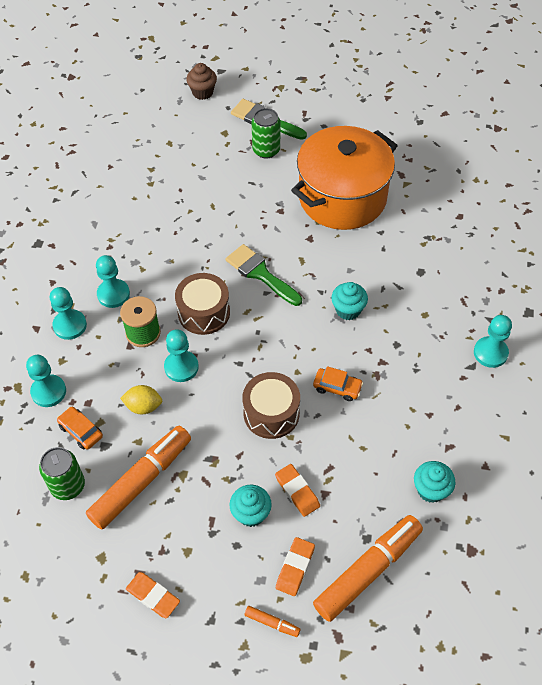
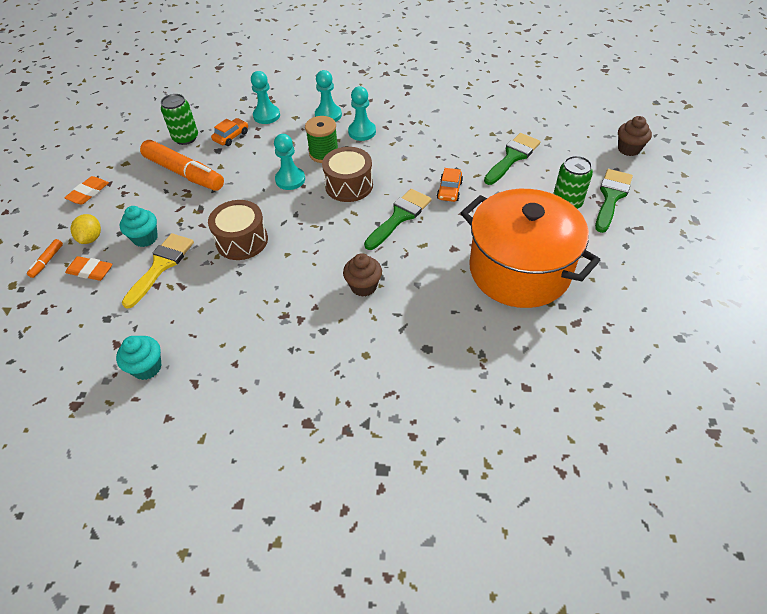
camera: 85 degrees right, 5 degrees down
yellow lemon [120,385,162,414] -> yellow lemon moved to [70,214,101,244]
orange eraser [275,464,320,517] -> yellow brush [122,233,194,309]
orange car [313,366,363,401] -> orange car moved to [437,168,463,202]
orange marker [313,515,423,622] -> none
turquoise cupcake [331,282,368,320] -> brown cupcake [343,253,382,297]
turquoise pawn [474,315,512,368] -> none
none -> green brush [484,133,540,185]

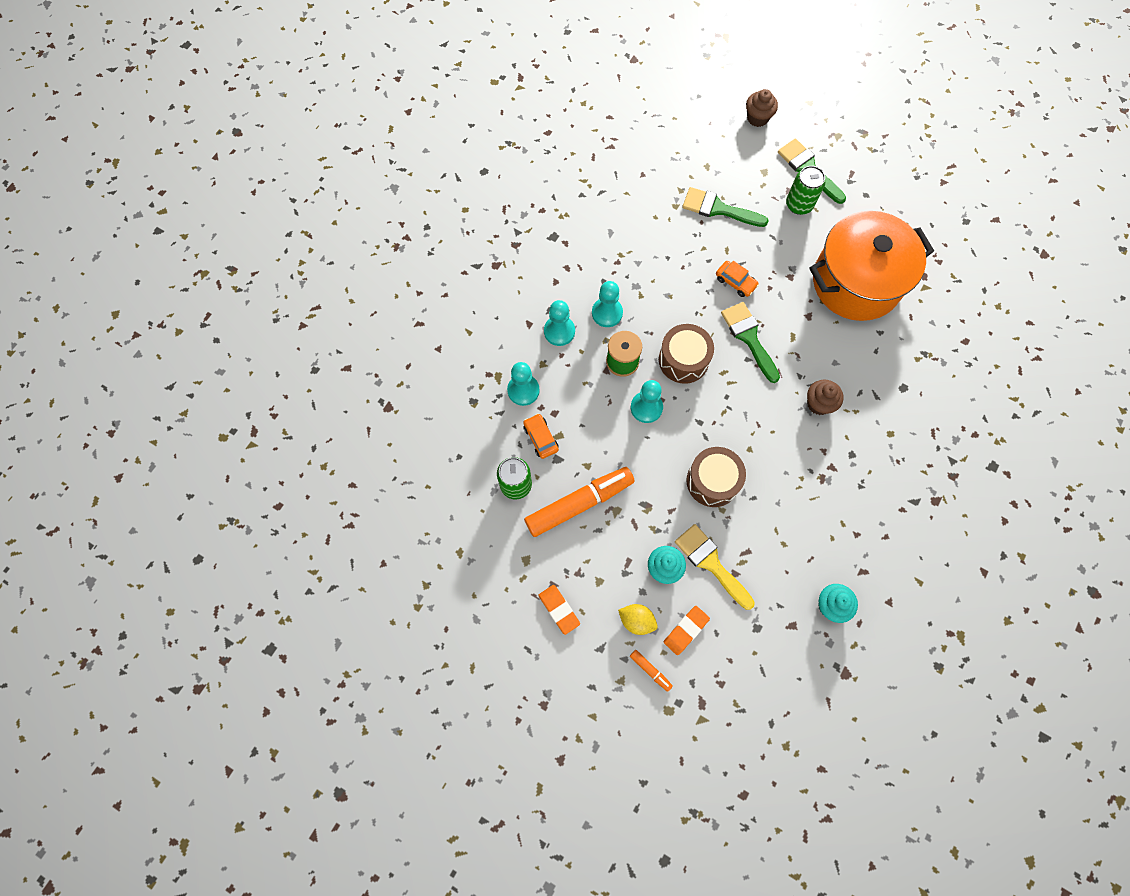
camera: 65 degrees left, 20 degrees up
green brush [484,133,540,185] -> green brush turned 45 degrees counterclockwise [682,187,769,227]

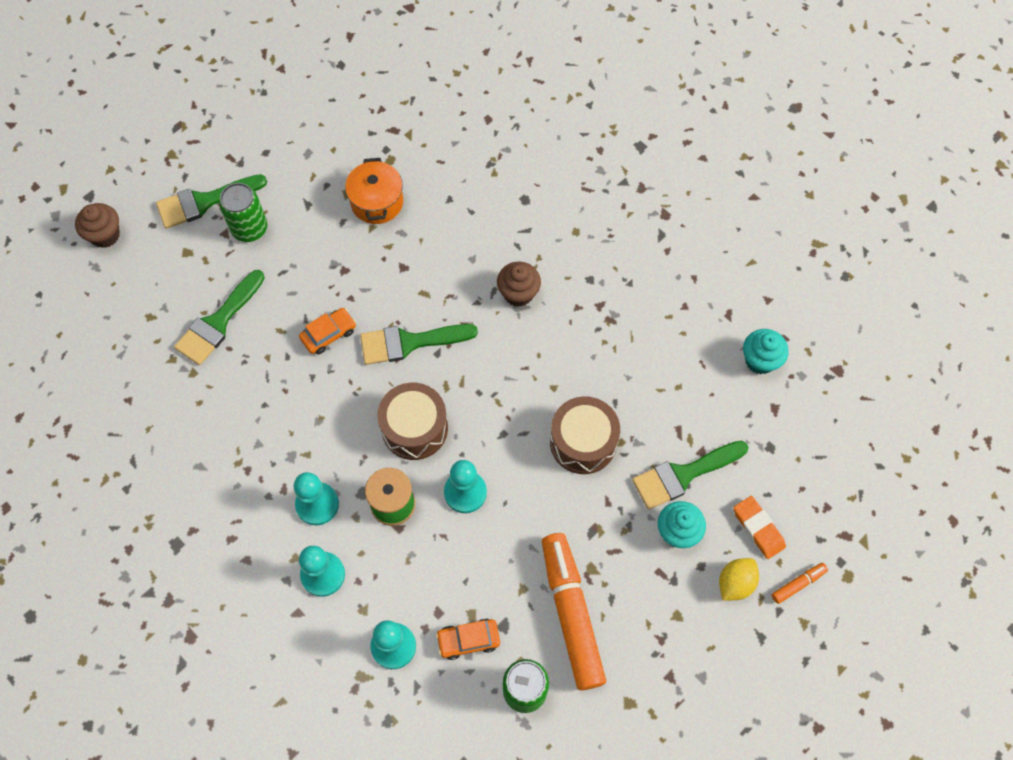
camera: 75 degrees left, 5 degrees down
orange eraser [538,585,580,635] -> none
yellow brush [675,524,755,610] -> green brush [632,441,748,510]
orange pot [809,211,934,321] -> orange pot [345,158,403,224], size x0.47

